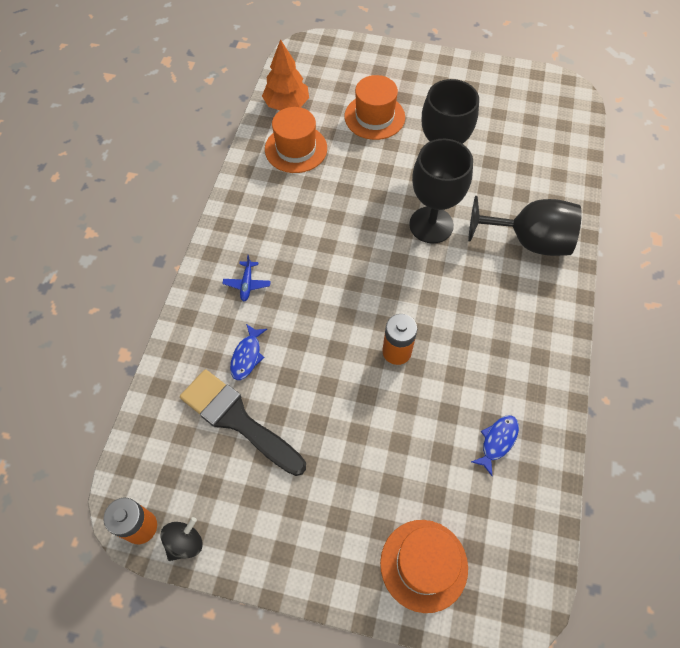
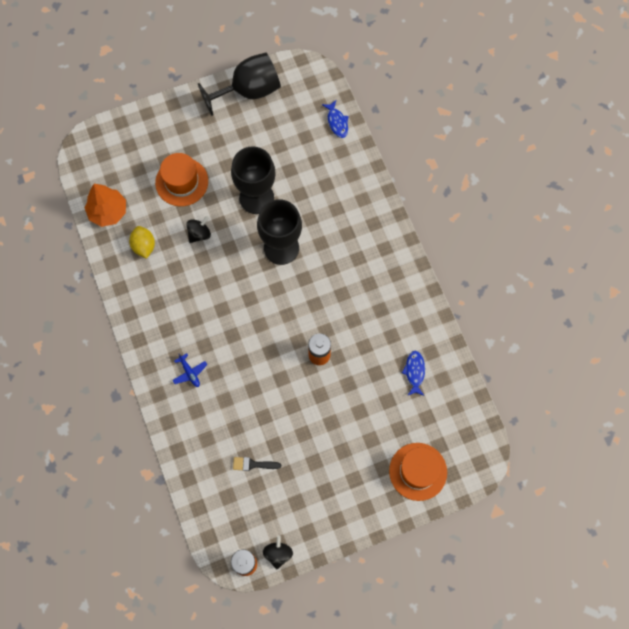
camera: 35 degrees left, 10 degrees up
black brush [180,369,306,476] -> black brush [233,457,281,471], size x0.44
blue fish [230,324,267,380] -> blue fish moved to [322,100,348,138]
orange hat [265,107,327,173] -> yellow lemon [129,226,155,259]
black goblet [468,196,582,256] -> black goblet moved to [198,53,281,116]
none -> black spinning top [186,216,211,243]

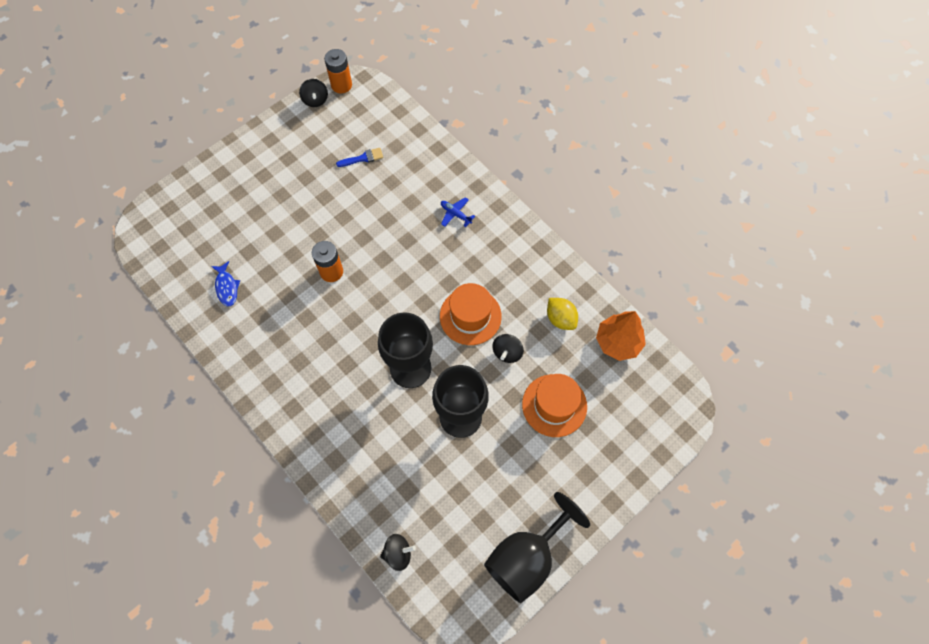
camera: 160 degrees right, 5 degrees down
black brush [233,457,281,471] -> blue brush [336,148,383,167]
blue fish [322,100,348,138] -> black spinning top [380,534,416,571]
orange hat [389,443,447,501] -> orange hat moved to [440,283,502,345]

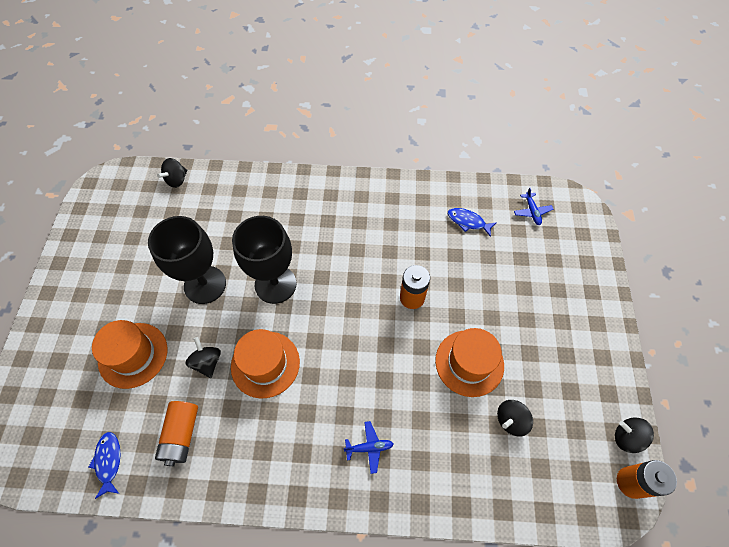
camera: 135 degrees right, 5 degrees down
blue brush [336,148,383,167] -> black spinning top [497,400,533,437]
black goblet [484,492,590,603] -> none
yellow lemon [547,298,578,330] -> orange battery [155,401,198,466]
orange tree [596,311,646,361] -> blue fish [88,432,121,499]
none -> orange hat [435,328,504,397]
none -> blue plane [514,187,553,225]

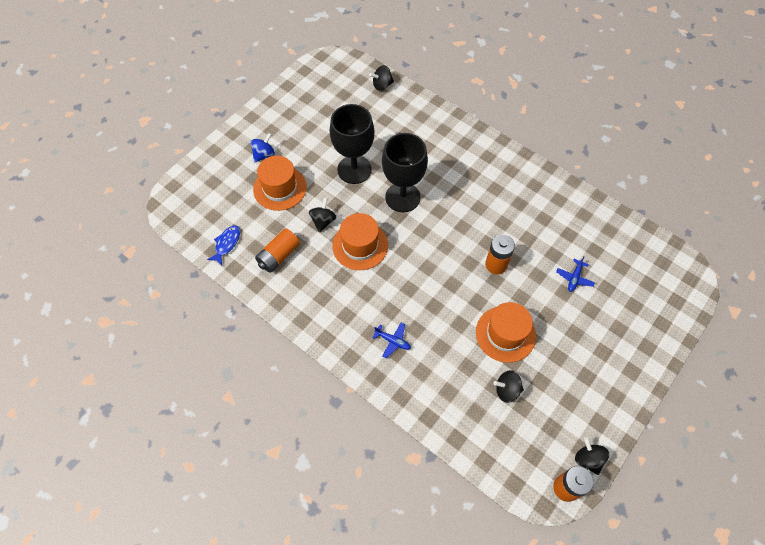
camera: 35 degrees right, 0 degrees up
blue fish [448,208,497,237] -> none
blue plane [514,187,553,225] -> blue plane moved to [556,256,595,292]
none -> blue spinning top [250,133,275,163]

